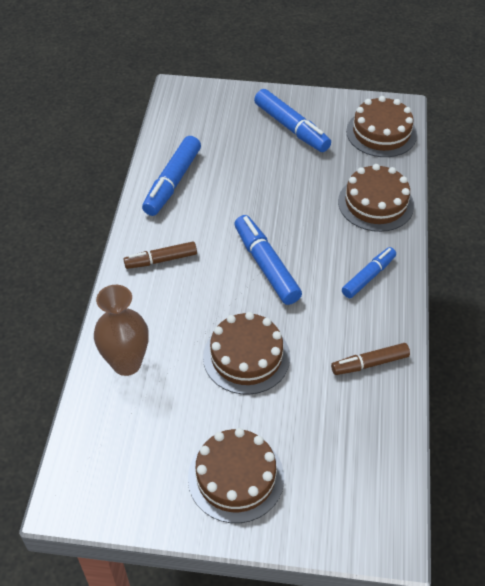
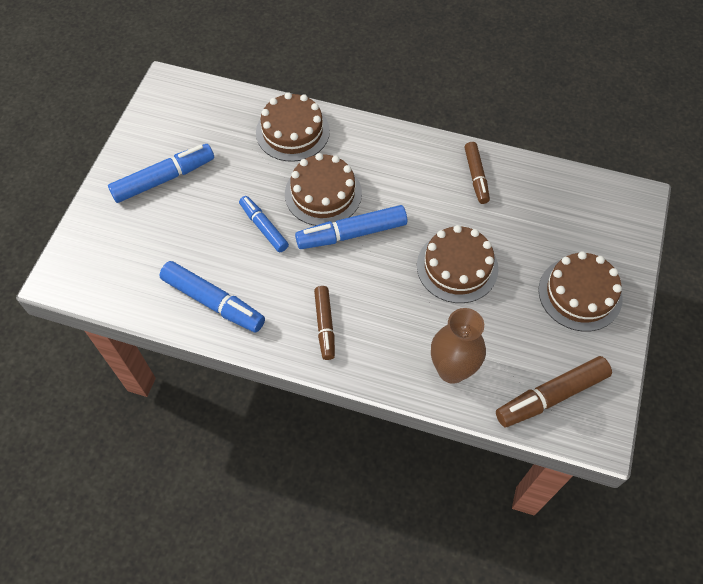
camera: 80 degrees left, 10 degrees up
blue marker [342,247,396,298] -> blue marker moved to [239,196,289,252]
brown cake [346,96,417,157] -> brown cake moved to [285,153,362,226]
none -> brown marker [496,356,612,427]

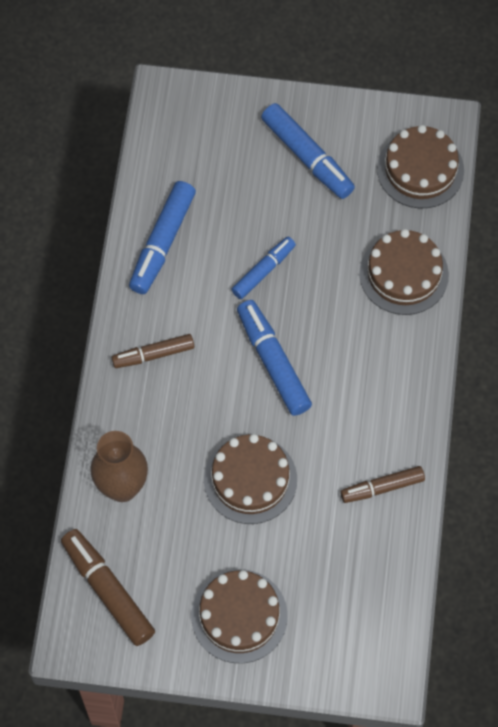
camera: 80 degrees right, 5 degrees up
brown cake [285,153,362,226] -> brown cake moved to [377,125,464,208]

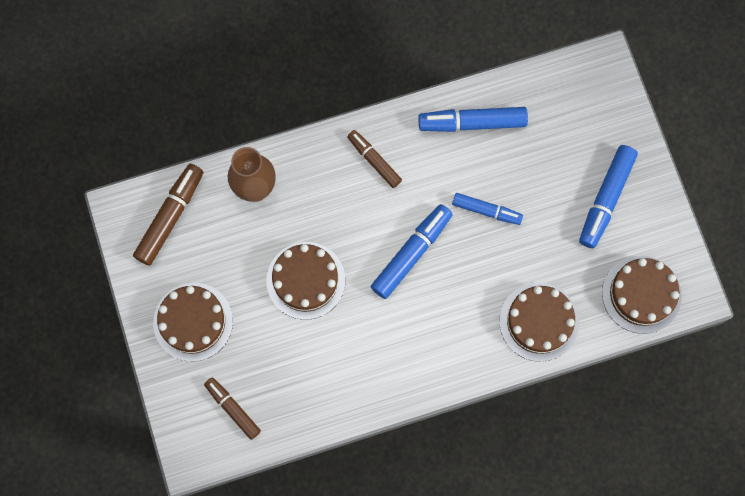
camera: 65 degrees right, 10 degrees up
brown marker [340,466,425,503] -> brown marker moved to [204,377,261,440]

